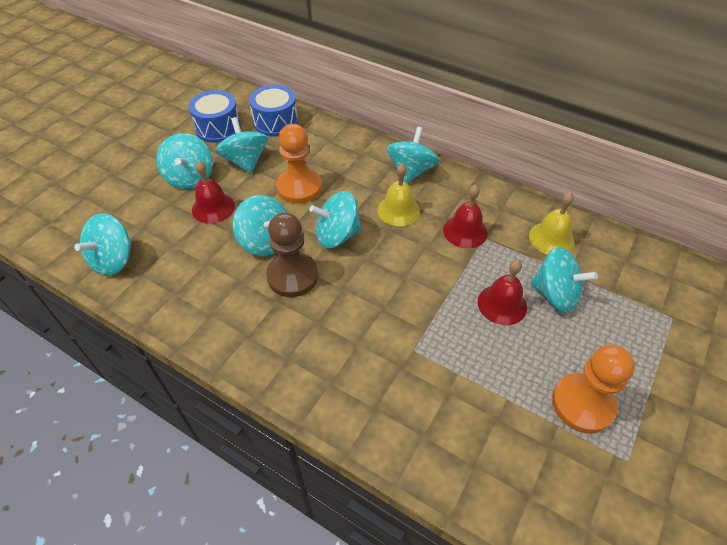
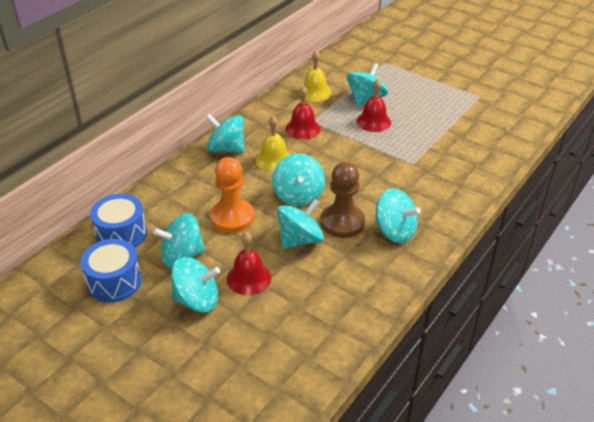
camera: 85 degrees left, 10 degrees down
turquoise spinning top [74,213,132,276] -> turquoise spinning top moved to [375,189,421,243]
orange pawn [552,344,635,433] -> none

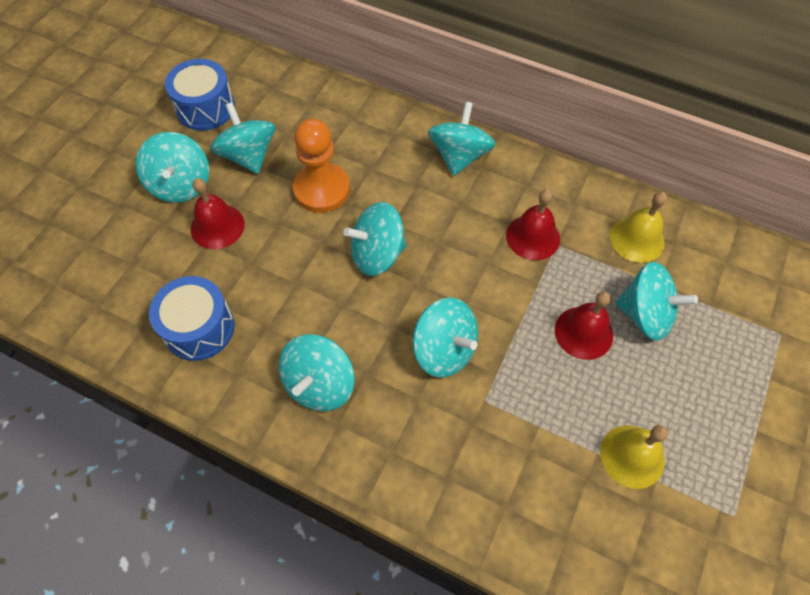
camera: 80 degrees right, 20 degrees up
blue drum [90,194,147,247] -> blue drum moved to [149,276,235,361]
yellow bell [256,116,290,172] -> yellow bell moved to [600,425,668,489]
turquoise spinning top [277,199,324,249] -> turquoise spinning top moved to [413,298,478,378]
brown pawn [321,162,365,238] -> none

